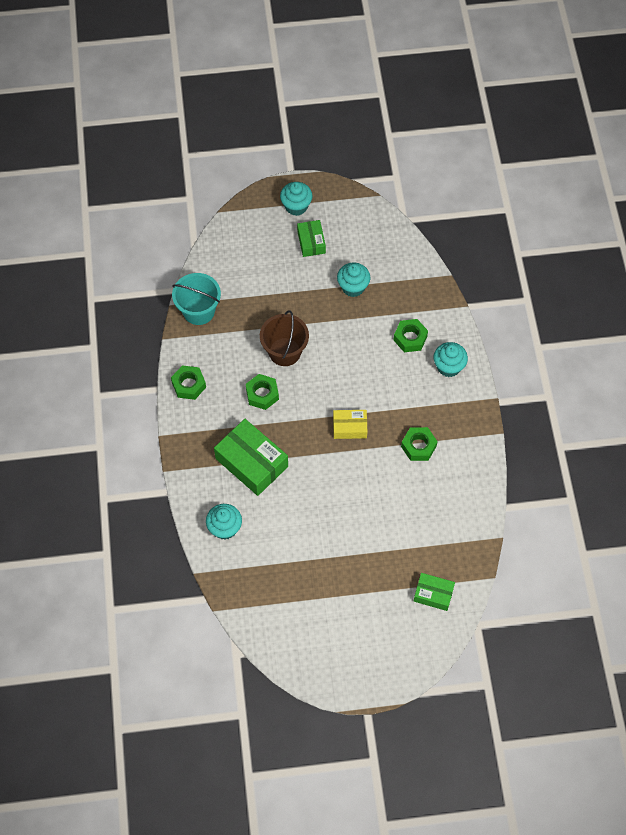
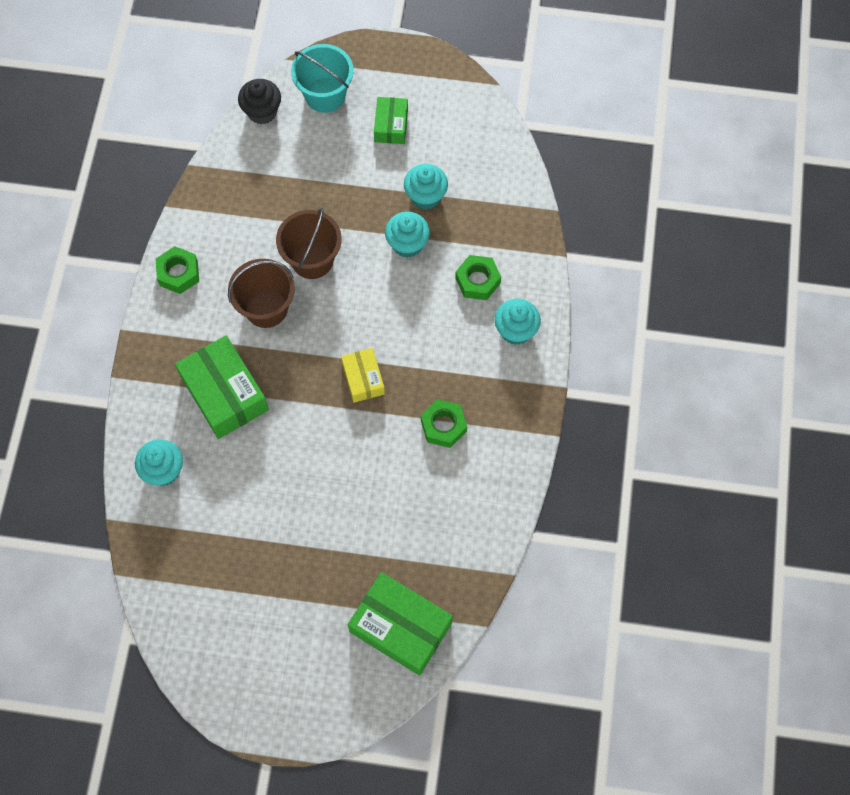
camera: 15 degrees right, 5 degrees up
turquoise bucket [172,273,221,325] -> turquoise bucket moved to [291,44,354,113]
green nut [246,374,279,410] -> brown bucket [228,259,295,328]
turquoise cupcake [280,182,312,216] -> turquoise cupcake moved to [385,212,430,258]
yellow box [333,410,368,439] -> yellow box turned 60 degrees clockwise [341,348,385,403]
green box [414,573,455,611] -> green box [348,572,453,676], size x1.77
none -> black cupcake [238,79,281,124]

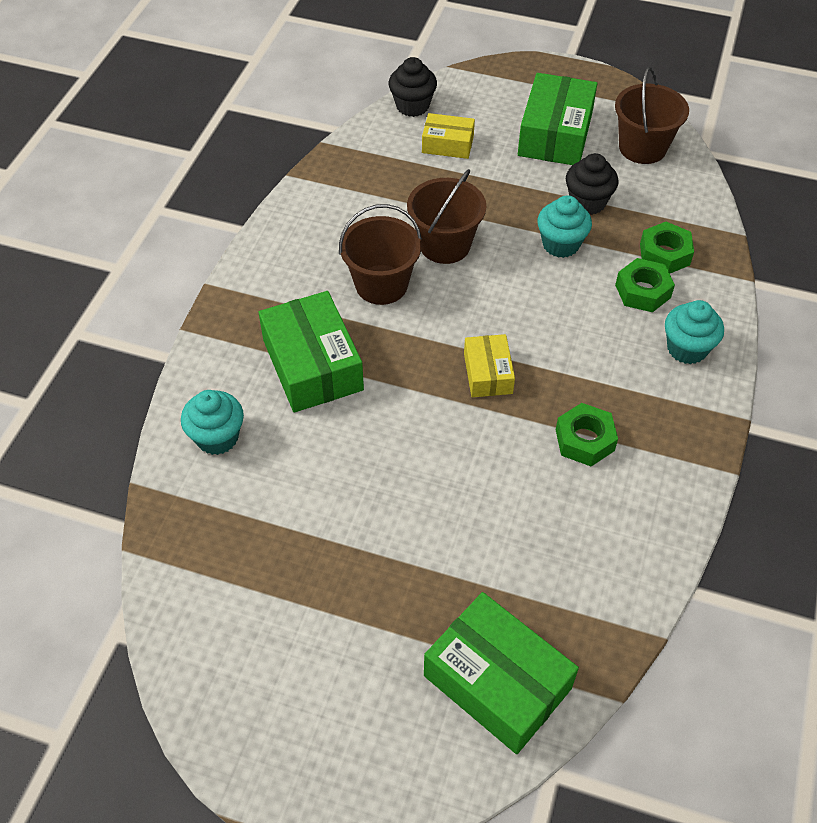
camera: 10 degrees right, 15 degrees down
green nut [156,246,199,294] -> green nut moved to [640,222,694,274]
turquoise bucket [291,44,354,113] -> none
green box [374,97,408,144] -> green box [518,73,597,165], size x1.77
turquoise cupcake [404,164,448,210] -> black cupcake [566,153,618,215]
none -> yellow box [422,113,475,159]
none -> brown bucket [615,67,689,164]

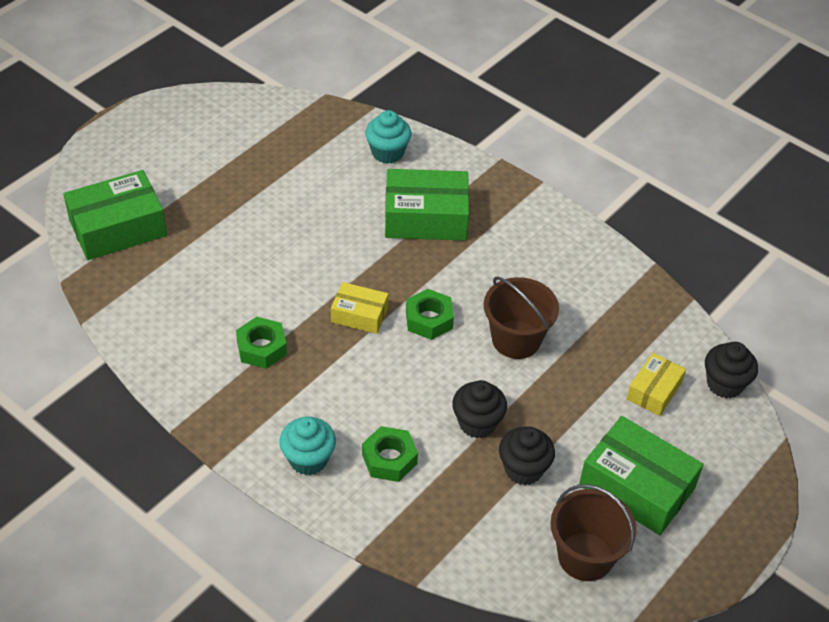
camera: 110 degrees right, 5 degrees down
brown bucket [339,204,422,305] -> none
turquoise cupcake [537,195,592,258] -> black cupcake [452,380,507,438]
green nut [640,222,694,274] -> green nut moved to [406,289,454,340]

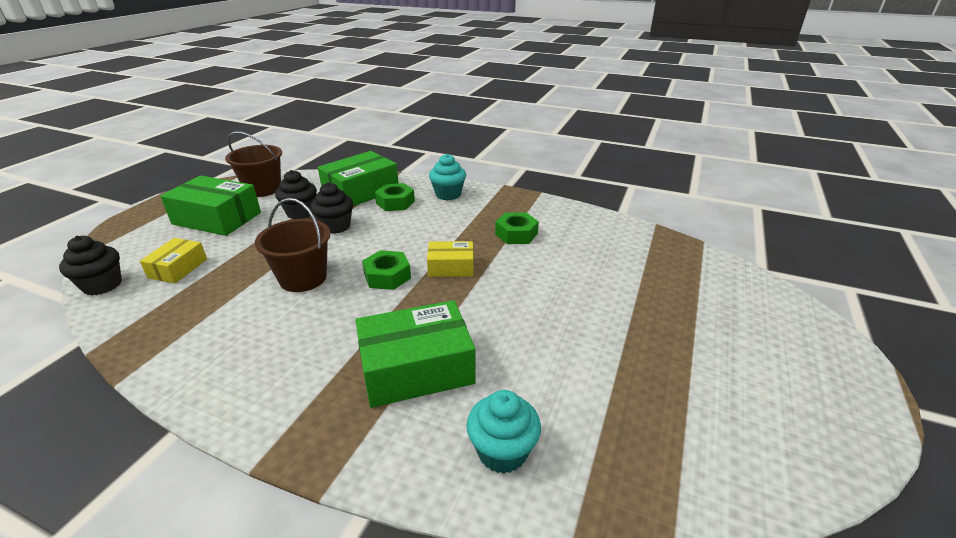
camera: 165 degrees right, 15 degrees down
green box [63,170,167,260] -> green box moved to [318,151,399,206]

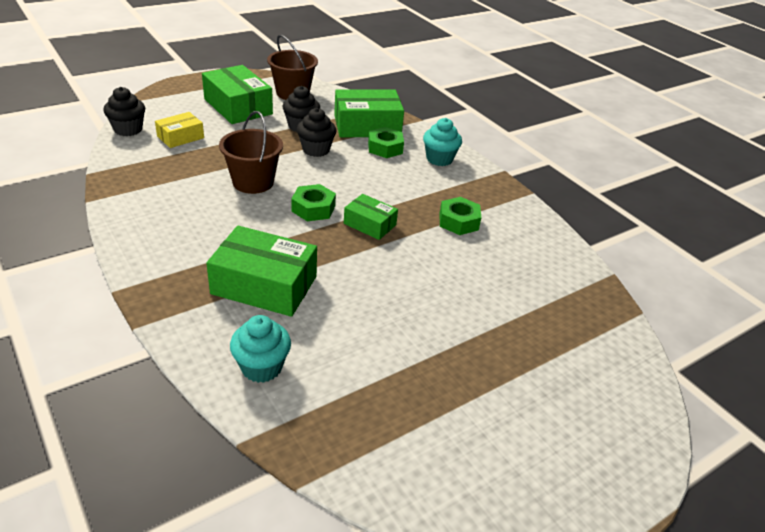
camera: 30 degrees right, 5 degrees up
yellow box [427,241,474,277] -> green box [344,194,398,240]

